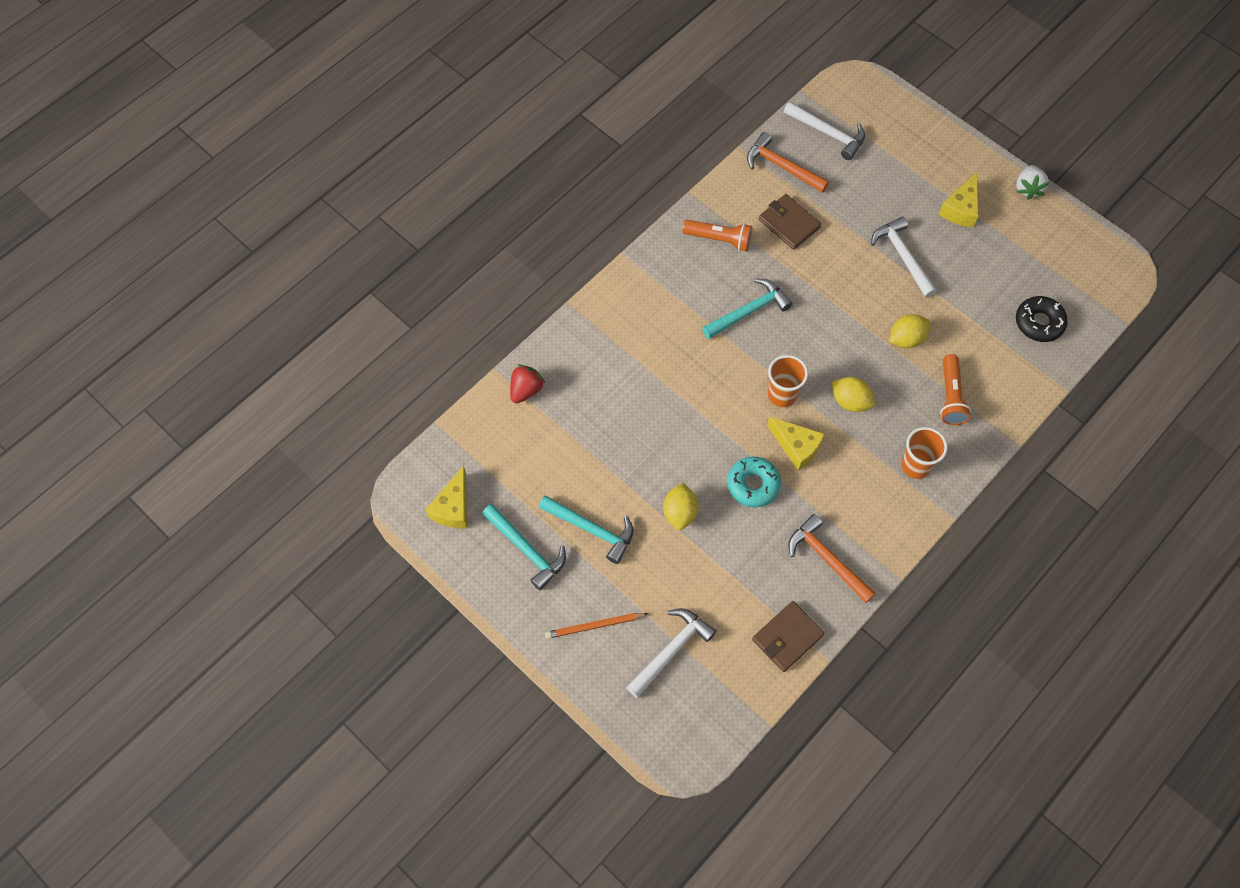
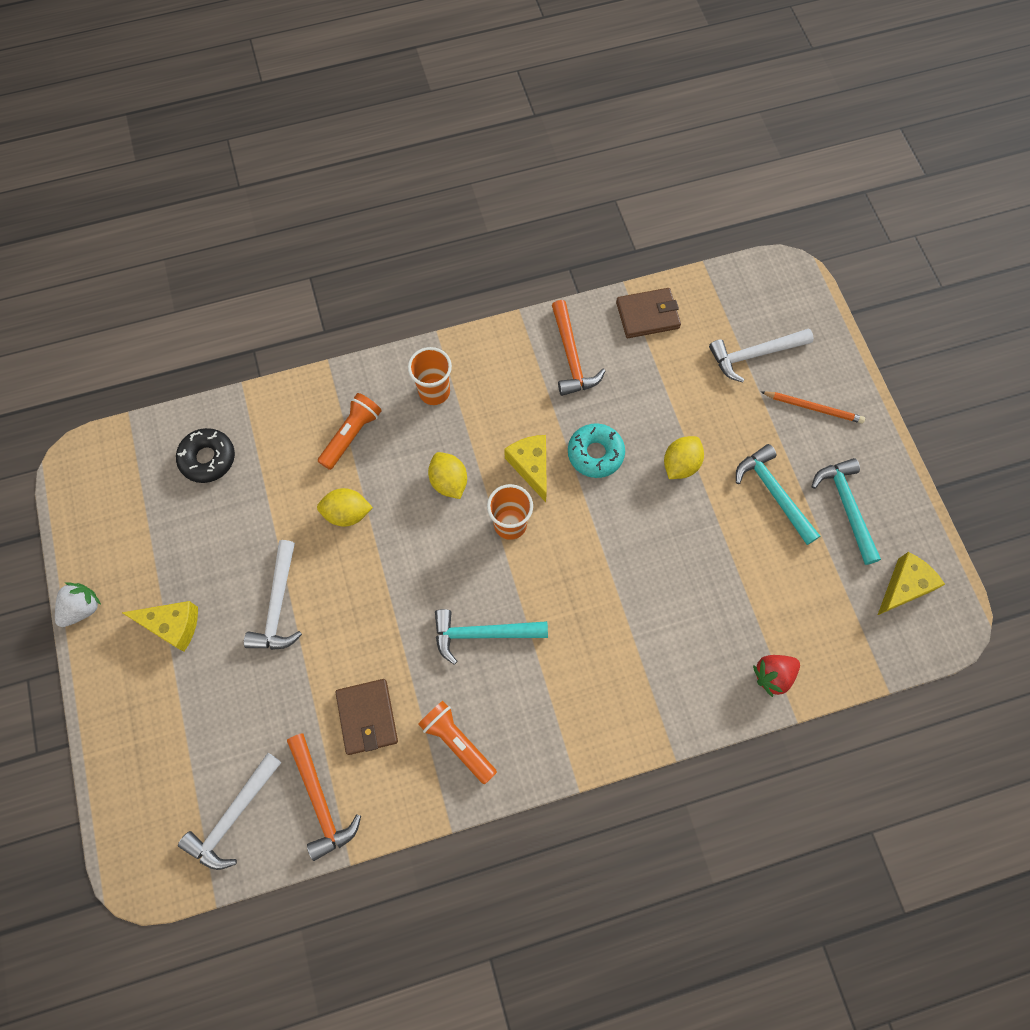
camera: 150 degrees left, 5 degrees up
white hammer [784,102,865,160] -> white hammer turned 120 degrees counterclockwise [178,753,281,870]
yellow cheese [939,172,978,228] -> yellow cheese turned 45 degrees clockwise [122,601,198,651]

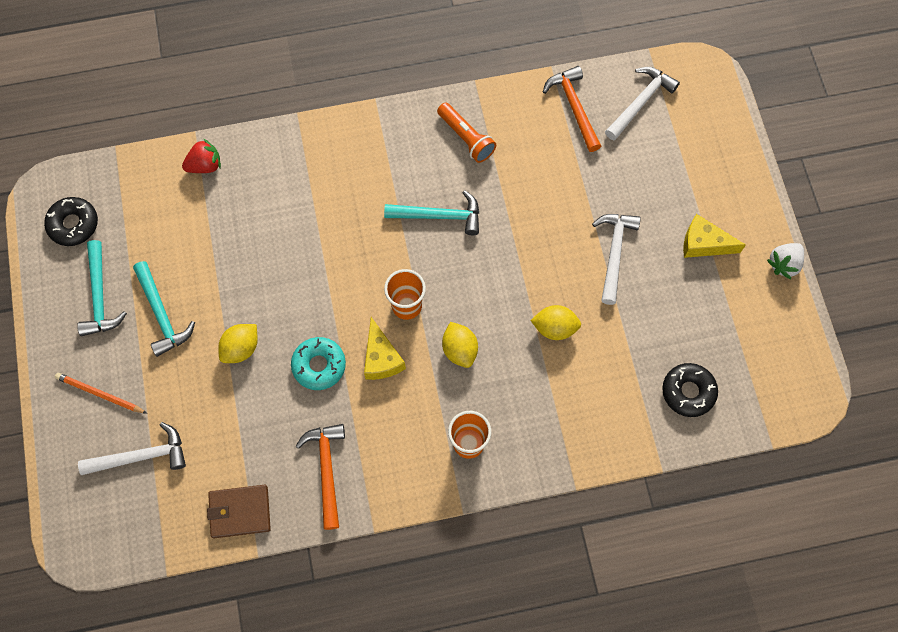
camera: 175 degrees left, 0 degrees up
orange flashlight [318,393,382,470] -> none
brown wallet [335,679,398,755] -> none
yellow cheese [878,552,945,615] -> black donut [44,197,98,246]

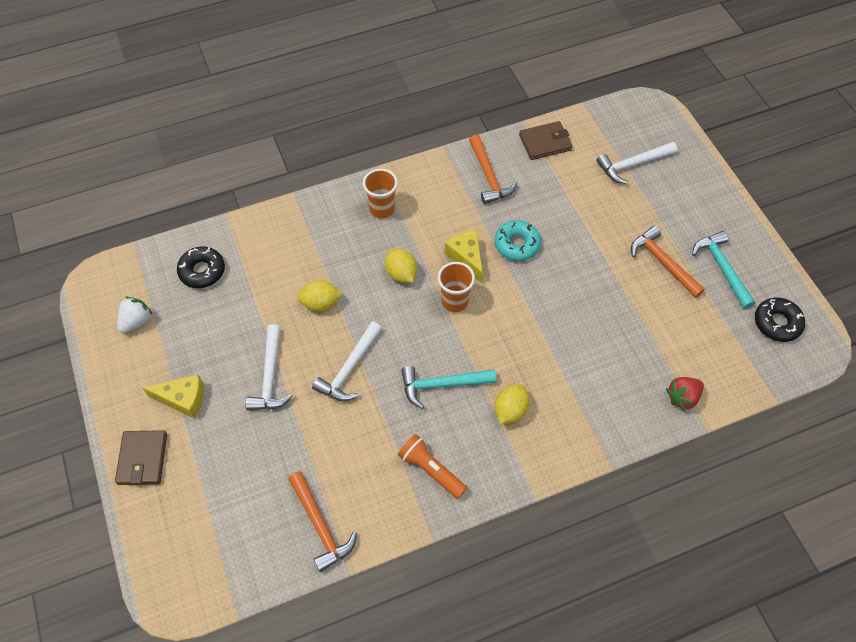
camera: 170 degrees right, 10 degrees down
orange pencil [55,373,147,414] -> none
turquoise hammer [133,261,195,357] -> orange hammer [631,226,705,298]
yellow lemon [218,324,258,363] -> yellow lemon moved to [495,384,530,424]
white hammer [605,67,680,140] -> white hammer moved to [312,321,382,401]
white strawberry [767,243,804,279] -> white strawberry moved to [117,297,153,333]
none -> brown wallet [115,430,167,485]

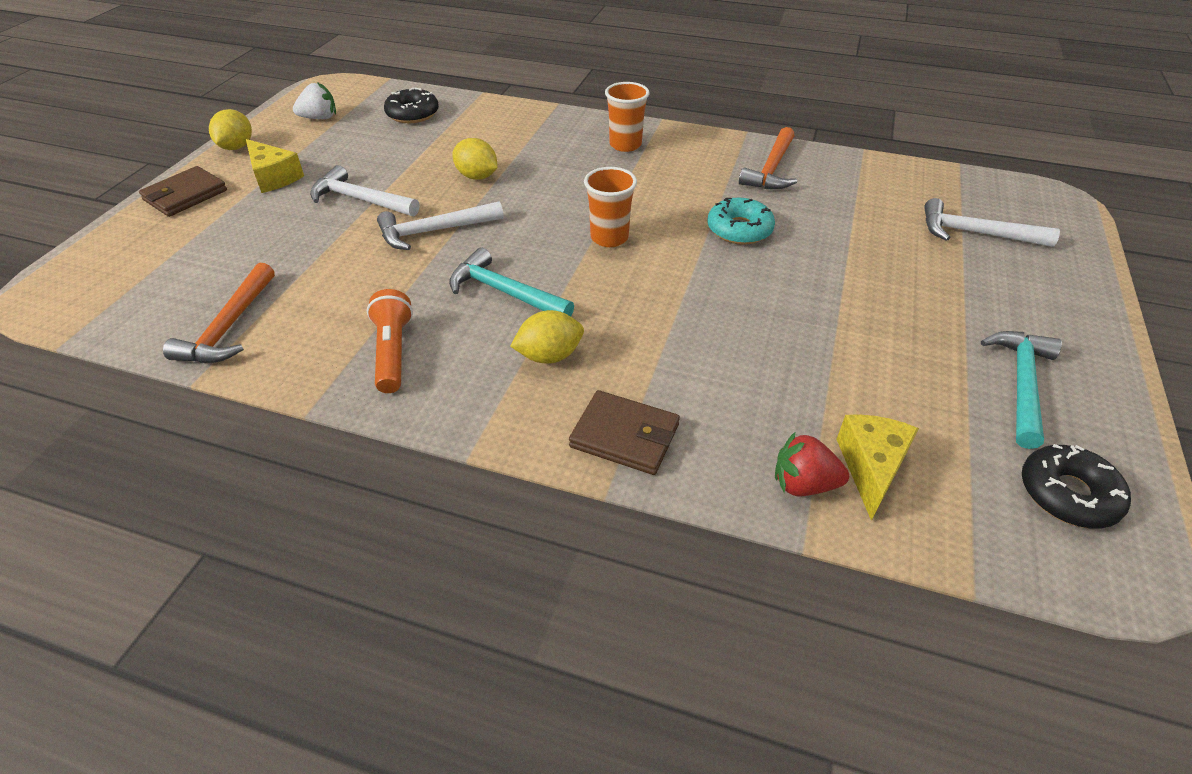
camera: 40 degrees right, 15 degrees down
white hammer [245,324,293,411] -> white hammer turned 75 degrees clockwise [310,165,419,216]
yellow lemon [385,249,417,283] -> yellow lemon moved to [209,109,252,150]
yellow cheese [444,230,483,283] -> yellow cheese moved to [836,414,919,521]
brown wallet [519,121,572,160] -> brown wallet moved to [569,390,680,475]
orange hammer [631,226,705,298] -> none

